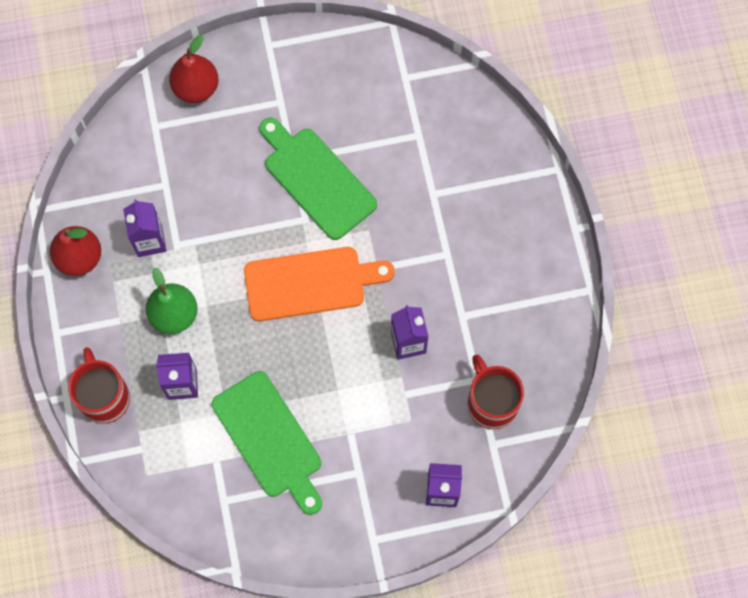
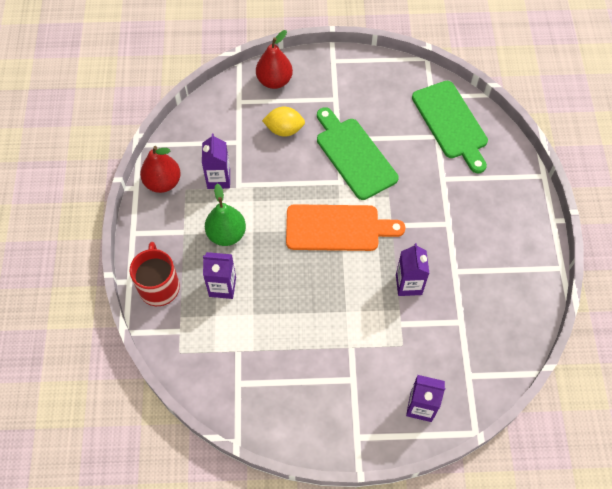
camera: 10 degrees right, 10 degrees down
green cutting board [212,371,322,515] -> green cutting board moved to [412,81,488,173]
red mug [468,355,524,429] -> none
none -> yellow lemon [262,107,305,137]

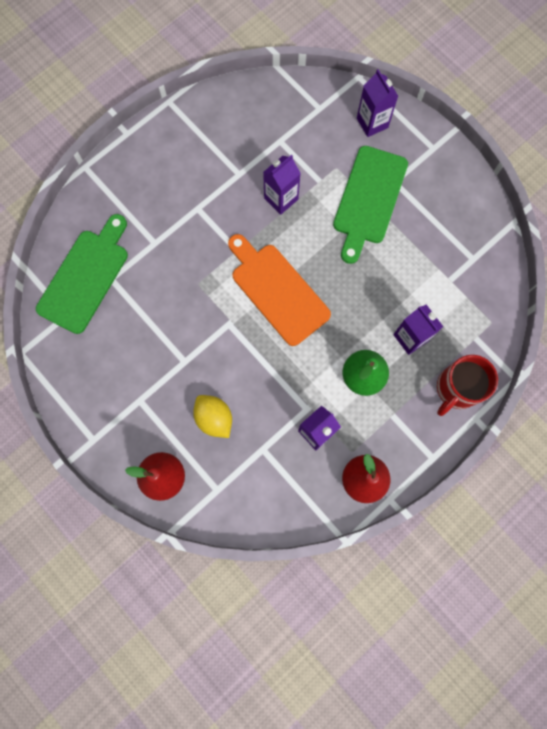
camera: 130 degrees left, 15 degrees up
green cutting board [317,107,399,200] -> green cutting board moved to [333,146,408,264]

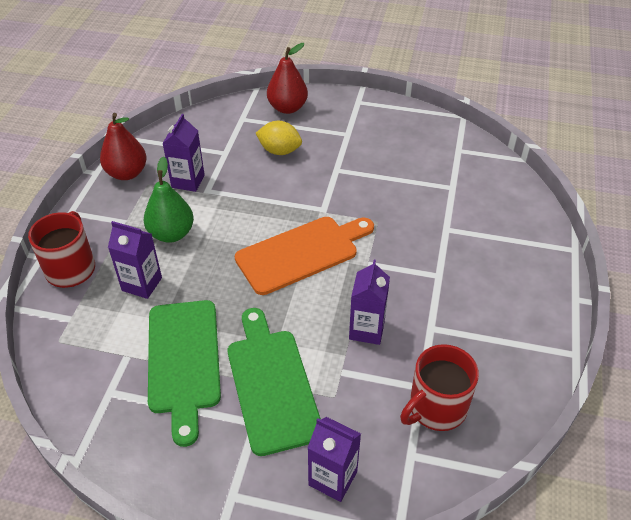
camera: 145 degrees right, 30 degrees down
green cutting board [36,214,128,334] -> green cutting board moved to [148,300,221,447]
orange cutting board [228,234,331,346] -> orange cutting board turned 45 degrees counterclockwise [235,217,374,295]
none -> red mug [400,344,479,431]

